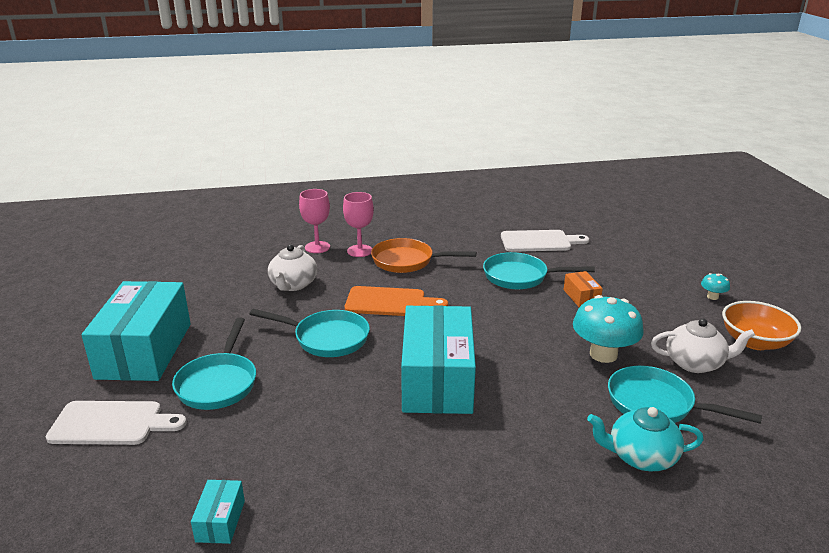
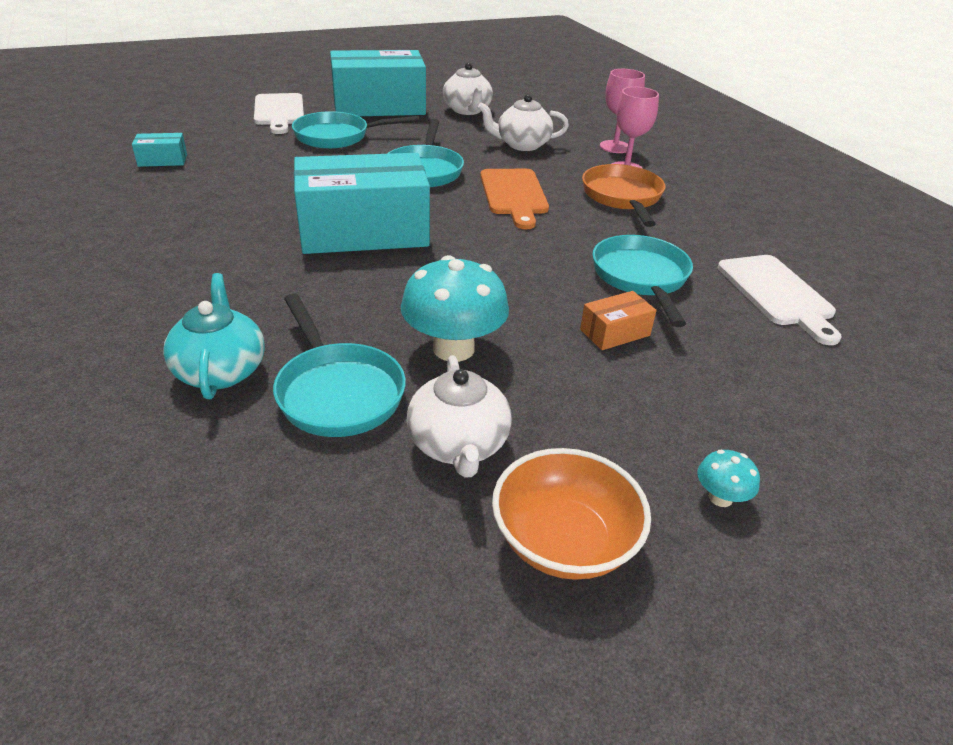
camera: 75 degrees right, 10 degrees up
turquoise pan [608,366,762,424] -> turquoise pan turned 135 degrees clockwise [273,293,406,437]
none -> white teapot [442,63,493,115]

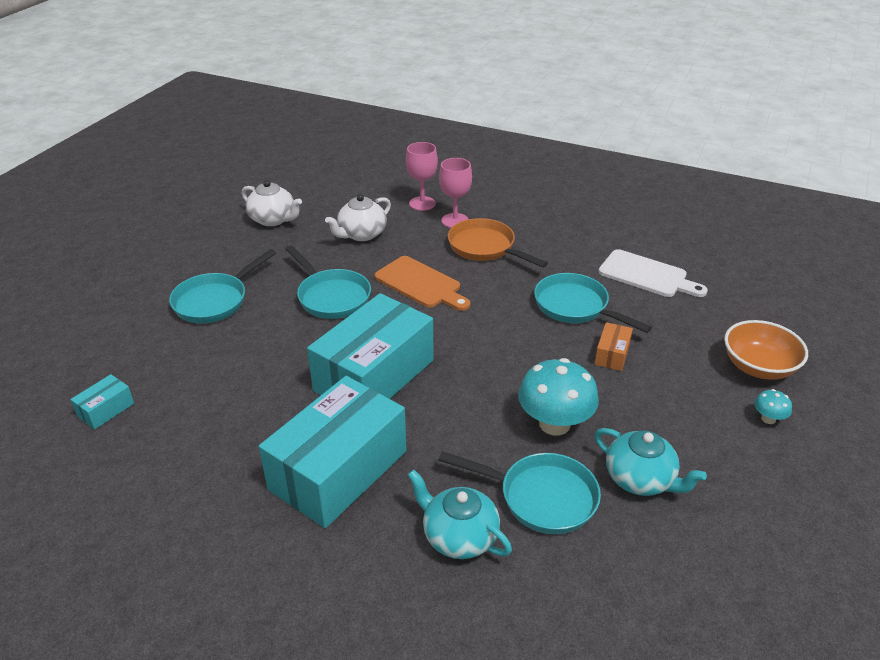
camera: 40 degrees left, 0 degrees up
white cutting board [254,93,304,134] -> none
turquoise box [330,50,426,116] -> turquoise box moved to [259,376,407,528]
white teapot [407,355,512,478] -> turquoise teapot [595,428,707,496]
orange bowl [492,448,651,580] -> orange bowl moved to [724,320,808,380]

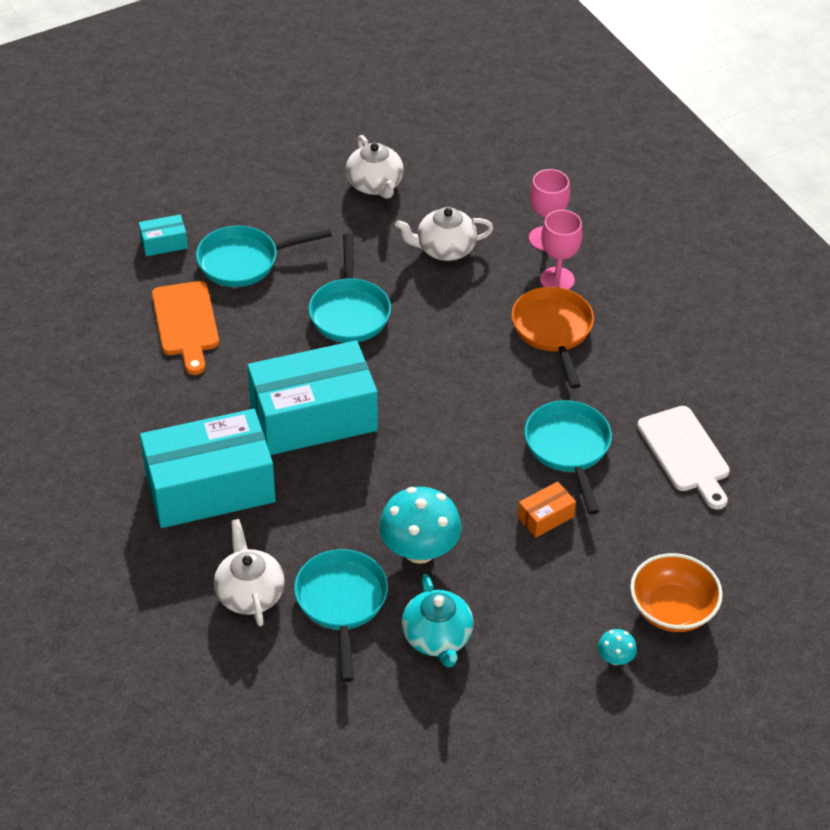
camera: 35 degrees right, 10 degrees up
turquoise box [71,374,134,429] -> turquoise box moved to [139,215,188,256]
orange cutting board [374,256,470,311] -> orange cutting board moved to [152,281,219,375]
turquoise teapot [408,470,512,559] -> white teapot [214,519,285,626]
turquoise pan [439,451,601,534] -> turquoise pan turned 150 degrees counterclockwise [294,549,388,682]

